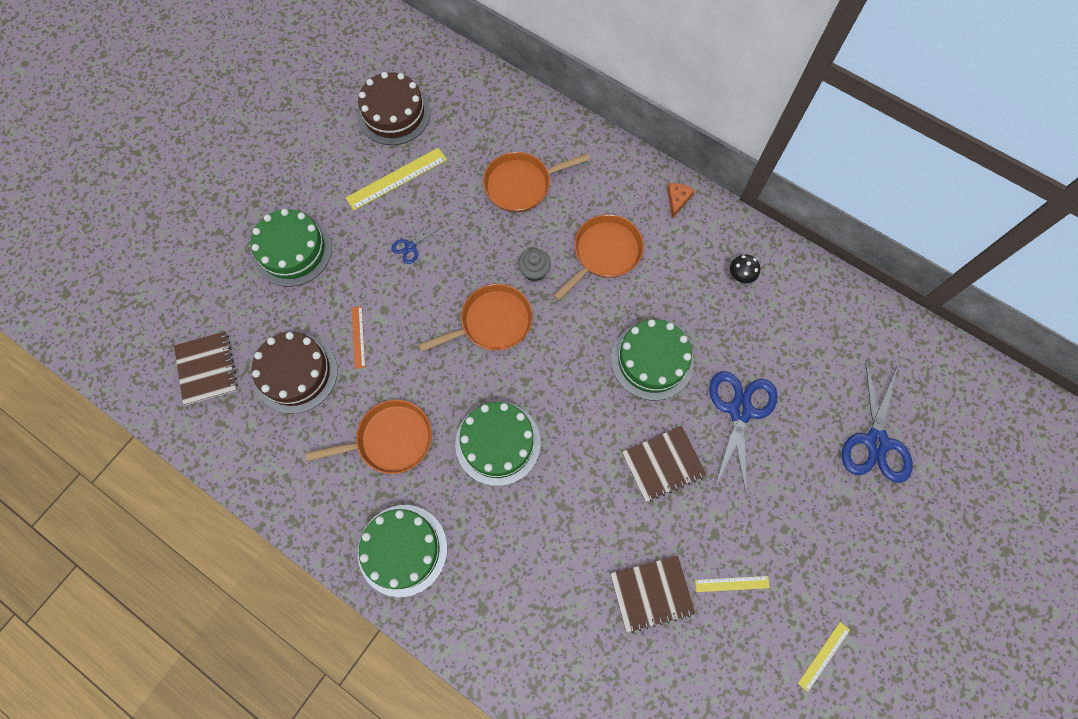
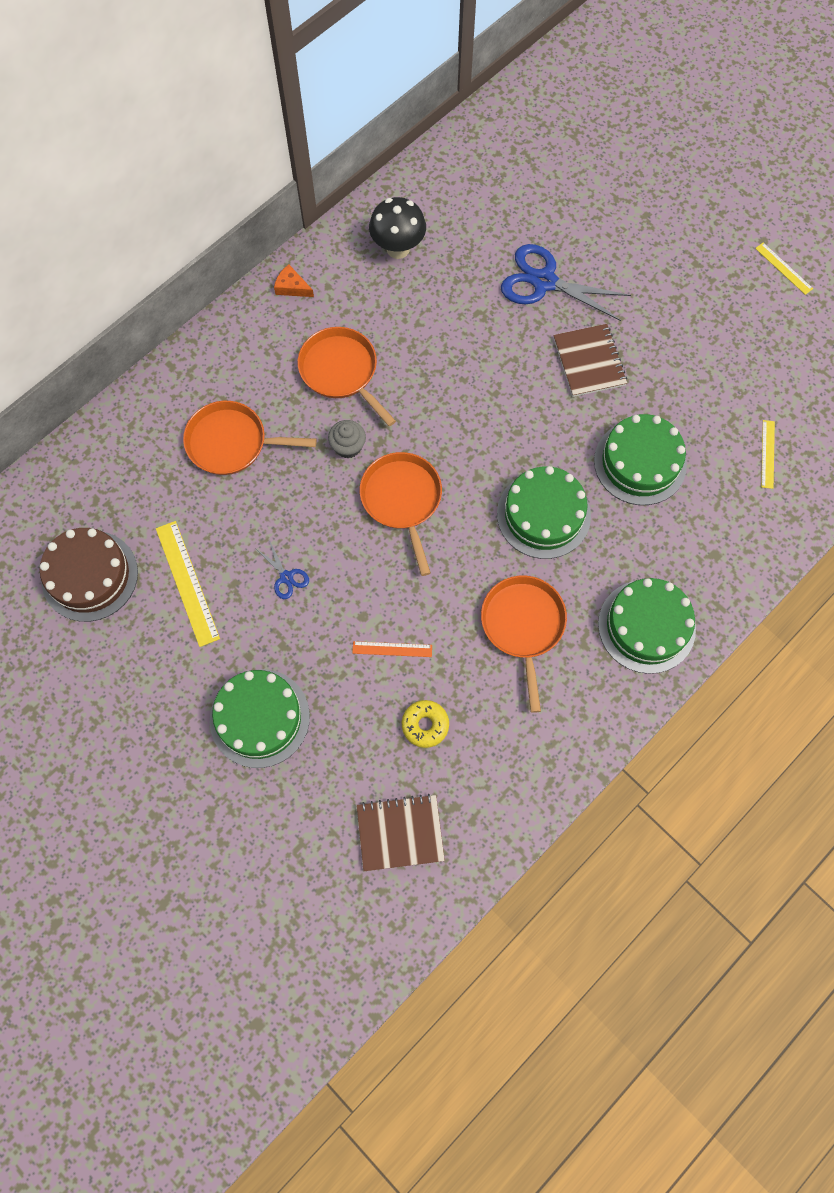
camera: 80 degrees left, 0 degrees up
brown cake [251,332,338,414] -> yellow donut [402,700,449,748]
orange pan [483,152,590,212] -> orange pan turned 105 degrees clockwise [183,401,317,475]
brown notebook [610,556,696,633] -> none
green cake [611,319,694,400] -> green cake moved to [594,414,687,505]
yellow ruler [695,576,770,592] -> yellow ruler moved to [761,420,775,489]
black mushroom [730,254,760,283] -> black mushroom [369,197,426,259], size x1.74
blue scissors [842,362,913,483] -> none

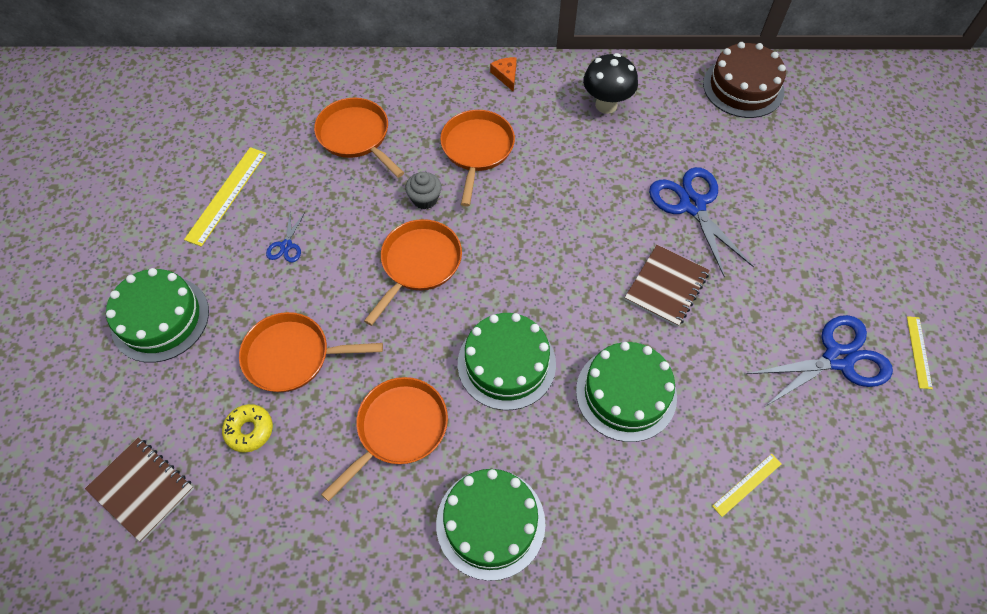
camera: 45 degrees right, 10 degrees down
brown cake [40,528,138,622] -> brown cake moved to [703,42,786,118]
orange ruler [352,641,432,657] -> orange pan [239,312,383,392]
none -> blue scissors [746,315,893,406]

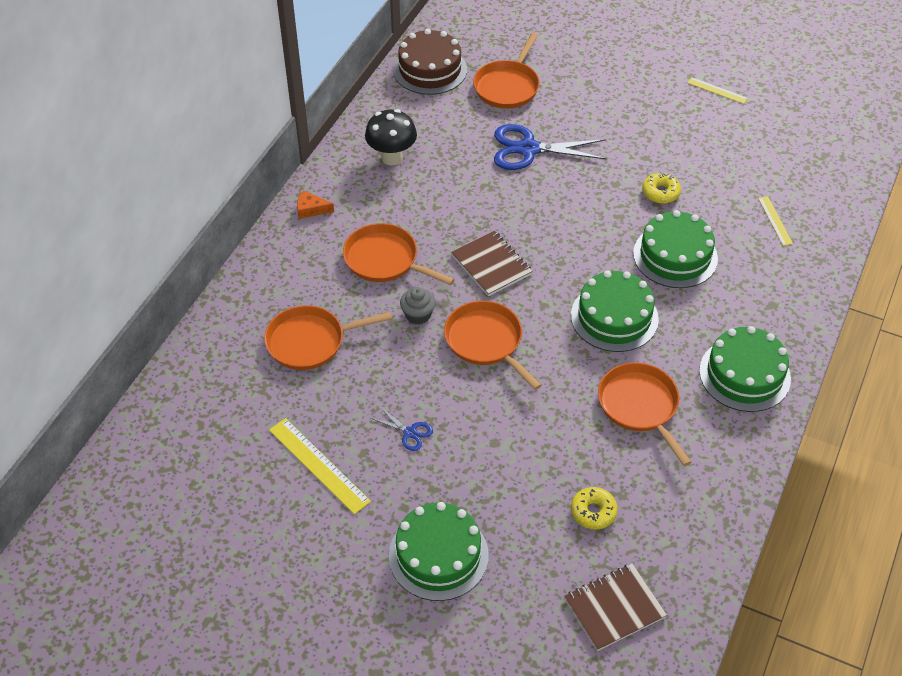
camera: 65 degrees left, 10 degrees down
orange pan [239,312,383,392] -> orange pan moved to [473,33,540,109]
brown notebook [625,245,710,327] -> brown notebook moved to [451,231,533,296]
blue scissors [746,315,893,406] -> none
none -> yellow donut [642,172,681,204]

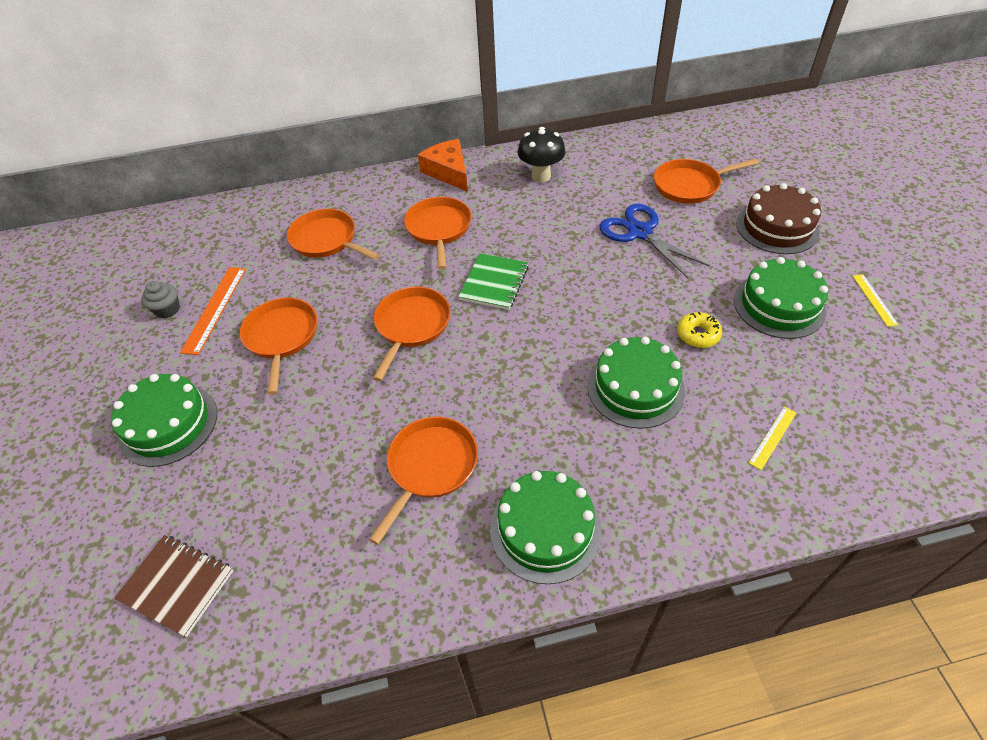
camera: 55 degrees right, 0 degrees up
yellow ruler [269,418,371,514] -> orange ruler [180,267,246,355]
orange cheese [297,190,334,219] -> orange cheese [418,139,468,192], size x1.93
blue scissors [371,407,433,451] -> orange pan [240,297,317,395]
brown cake [393,29,467,95] -> brown cake moved to [736,183,821,254]
grey cupcake [400,287,436,324] -> grey cupcake moved to [141,281,180,318]
brown notebook [451,231,533,296] -> green notebook [458,253,529,310]
green cake [571,270,659,352] -> green cake moved to [734,257,828,339]
yellow donut [571,487,618,529] -> none

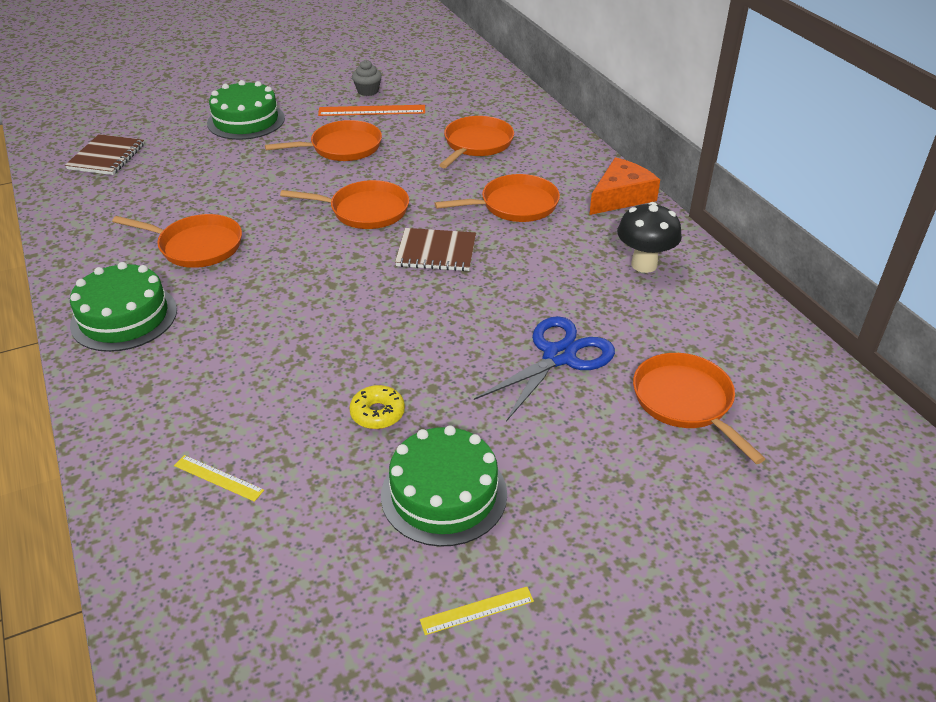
camera: 75 degrees right, 10 degrees down
green notebook [458,253,529,310] -> brown notebook [395,228,476,271]
green cake [587,337,685,429] -> none
brown cake [736,183,821,254] -> none

